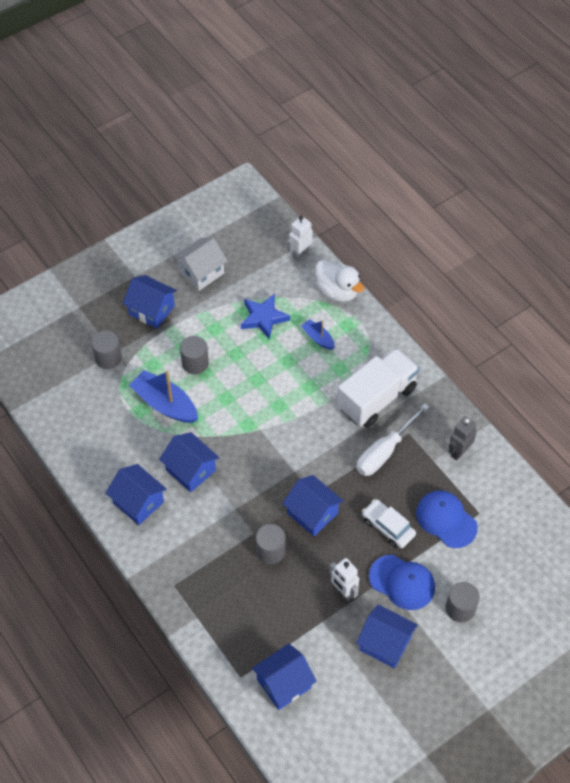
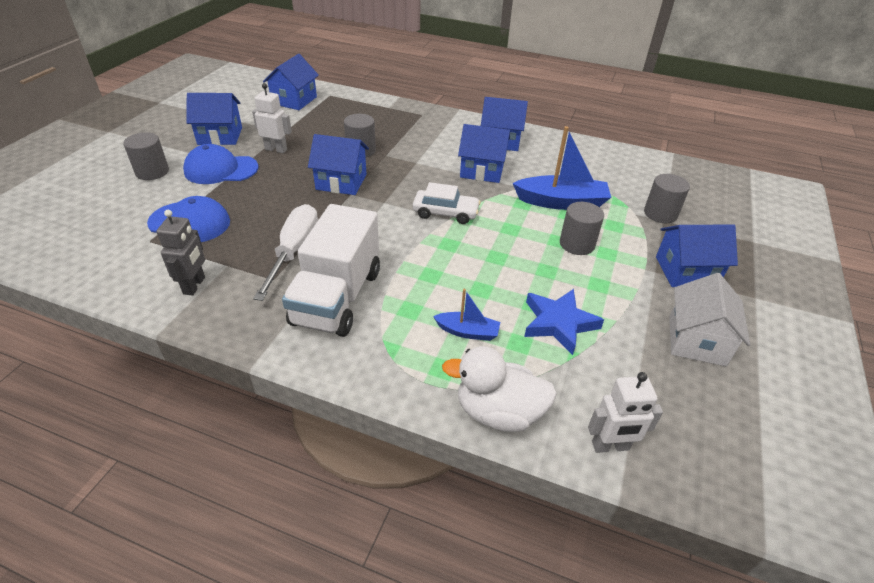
camera: 145 degrees right, 15 degrees down
white robot [287,216,313,261] -> white robot turned 75 degrees clockwise [588,372,663,453]
white car [362,499,416,548] -> white car moved to [413,182,481,224]

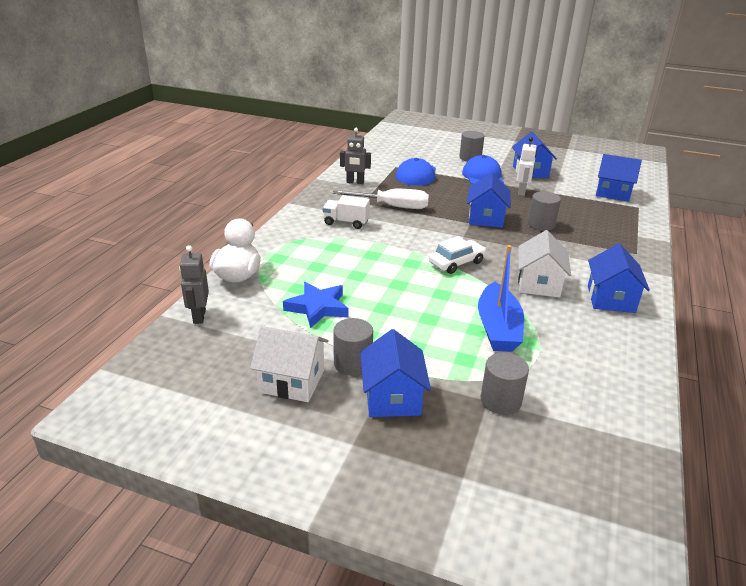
camera: 90 degrees right, 10 degrees down
white truck [282,204,380,337] -> white truck [323,195,370,229], size x0.53
white car [413,182,481,224] -> white car turned 135 degrees counterclockwise [429,236,486,274]
blue boat [433,289,500,341] -> none
blue house [458,124,510,183] -> white house [518,230,571,298]
grey cylinder [560,202,604,255] -> grey cylinder moved to [333,318,373,376]
white robot [588,372,663,453] -> grey robot [179,245,209,324]

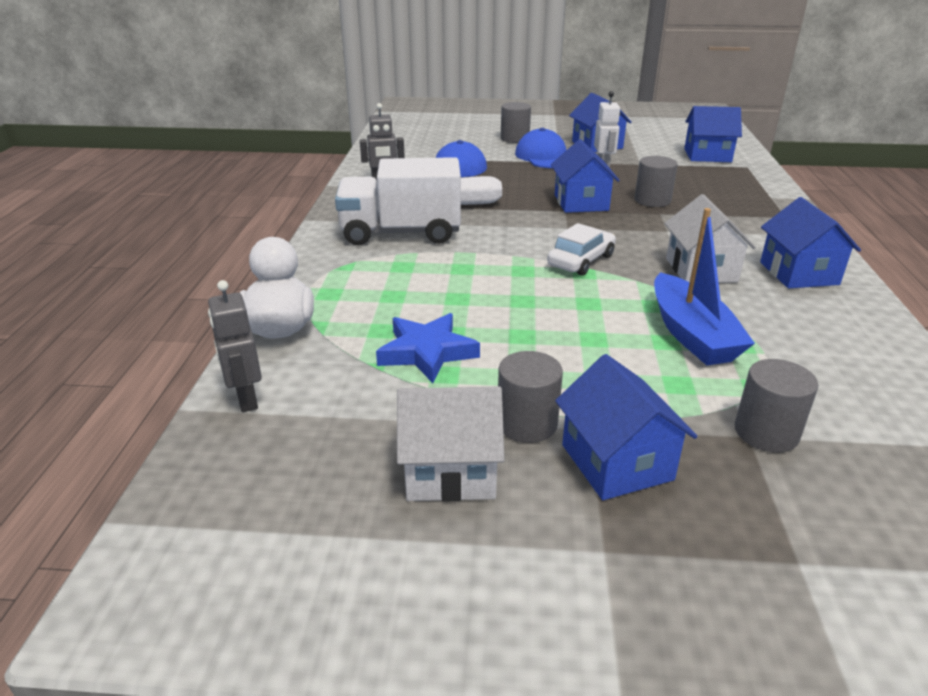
camera: 15 degrees left, 0 degrees up
white truck [323,195,370,229] -> white truck [335,157,461,245], size x1.88

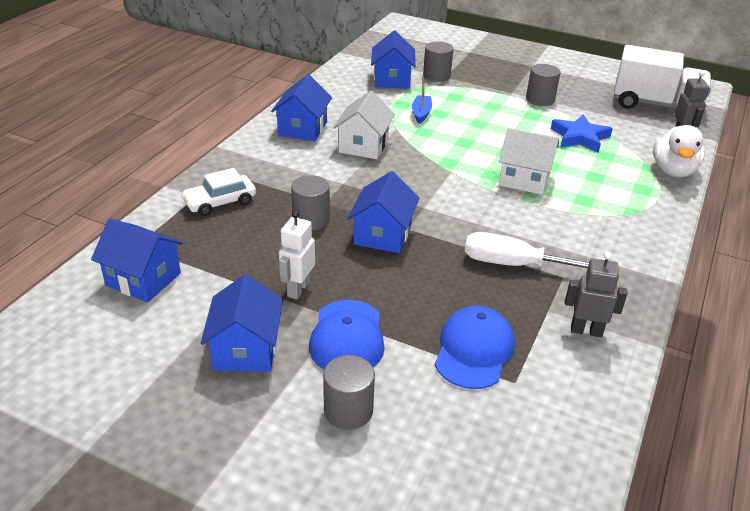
camera: 160 degrees left, 5 degrees up
white truck [335,157,461,245] -> white truck moved to [614,45,711,109]
white house [397,387,505,502] -> white house moved to [499,128,559,195]
white car [547,223,616,276] -> white car moved to [181,168,256,216]
blue house [555,354,698,500] -> blue house moved to [371,31,416,89]
blue boat [654,208,755,365] -> blue boat [412,78,432,124], size x0.54

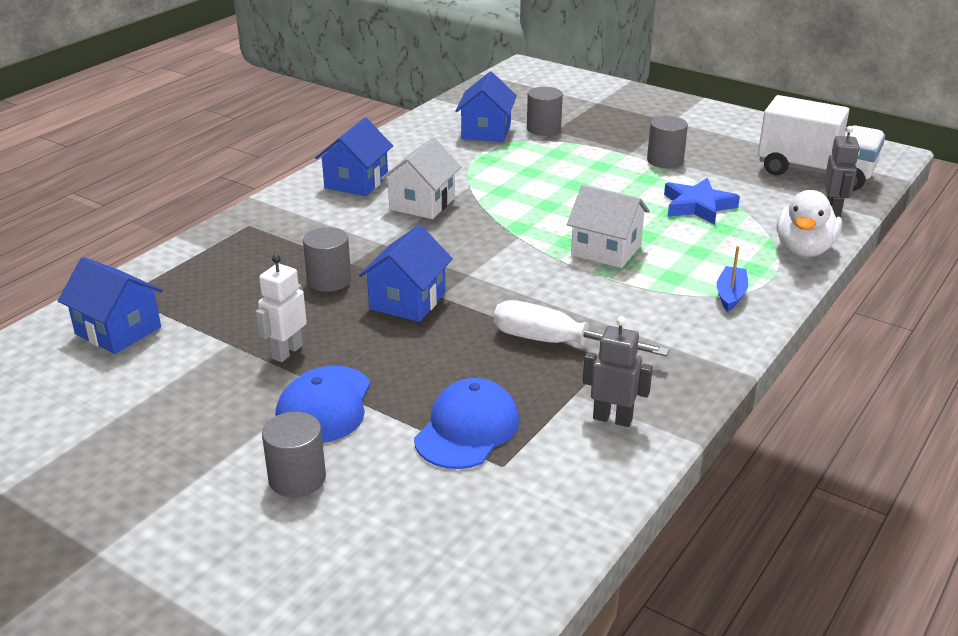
camera: 10 degrees right, 5 degrees down
white car [181,168,256,216] -> none
blue house [201,274,283,372] -> none
blue boat [412,78,432,124] -> blue boat moved to [717,246,748,312]

